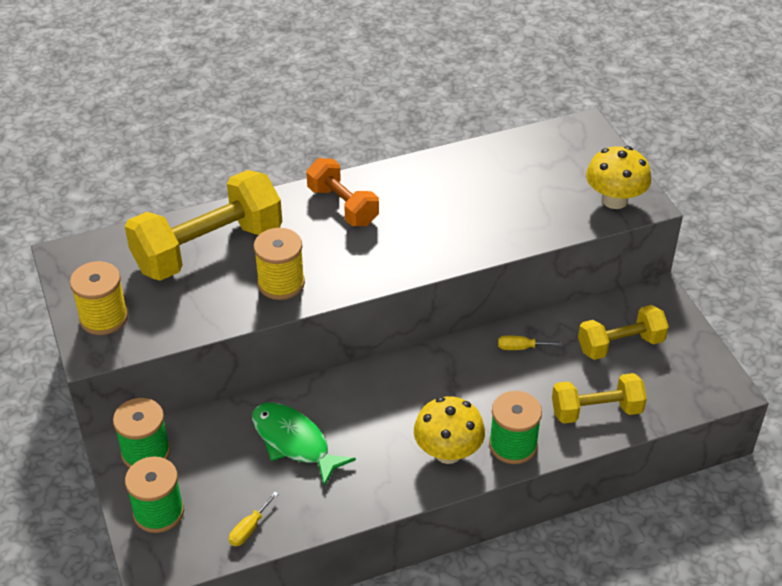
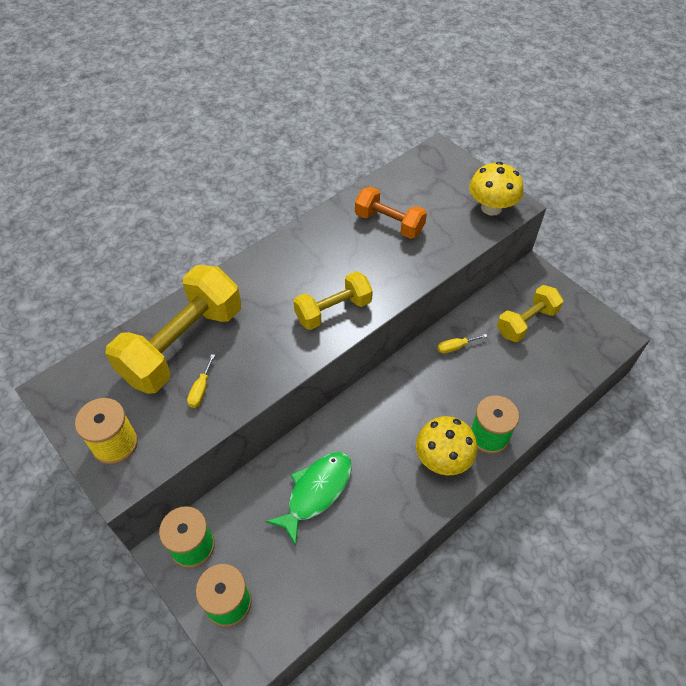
camera: 20 degrees left, 10 degrees up
yellow screwdriver [229,492,278,546] -> yellow screwdriver moved to [187,354,215,408]
green fish [252,403,356,486] -> green fish turned 105 degrees clockwise [265,452,352,546]
yellow spool [254,228,305,300] -> none
orange dumbbell [306,158,379,226] -> orange dumbbell moved to [355,186,427,239]
yellow dumbbell [552,373,647,424] -> yellow dumbbell moved to [293,271,373,330]

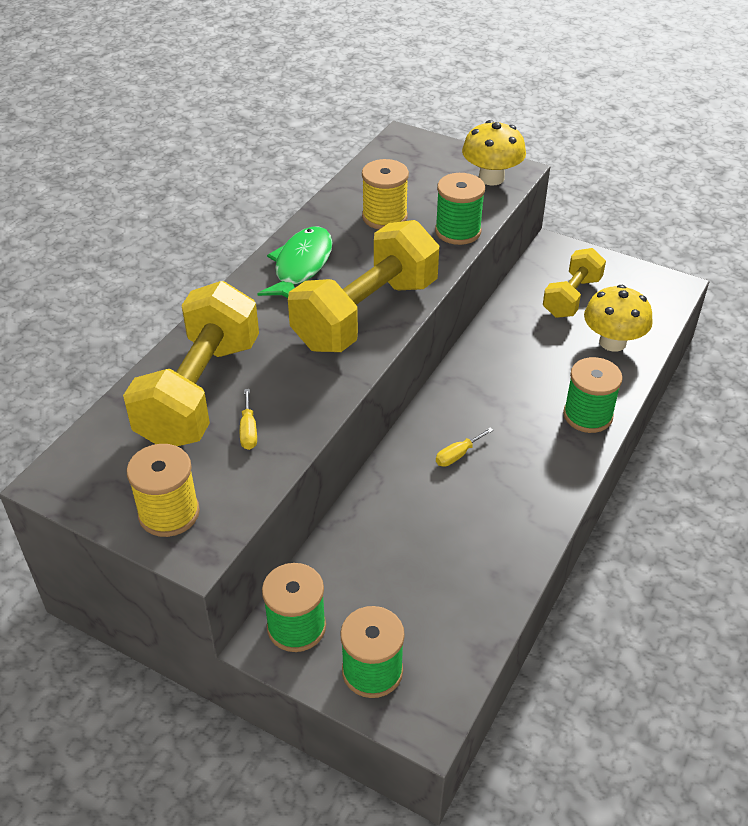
camera: 20 degrees left, 10 degrees down
green fish [265,452,352,546] -> green fish moved to [257,227,333,298]
yellow dumbbell [293,271,373,330] -> yellow dumbbell [288,220,439,352], size x1.72
orange dumbbell [355,186,427,239] -> yellow spool [362,159,409,230]
yellow mushroom [416,416,477,475] -> yellow mushroom moved to [584,285,653,352]
yellow screwdriver [438,334,488,354] -> yellow screwdriver moved to [436,427,494,467]
none -> green spool [435,173,485,245]

